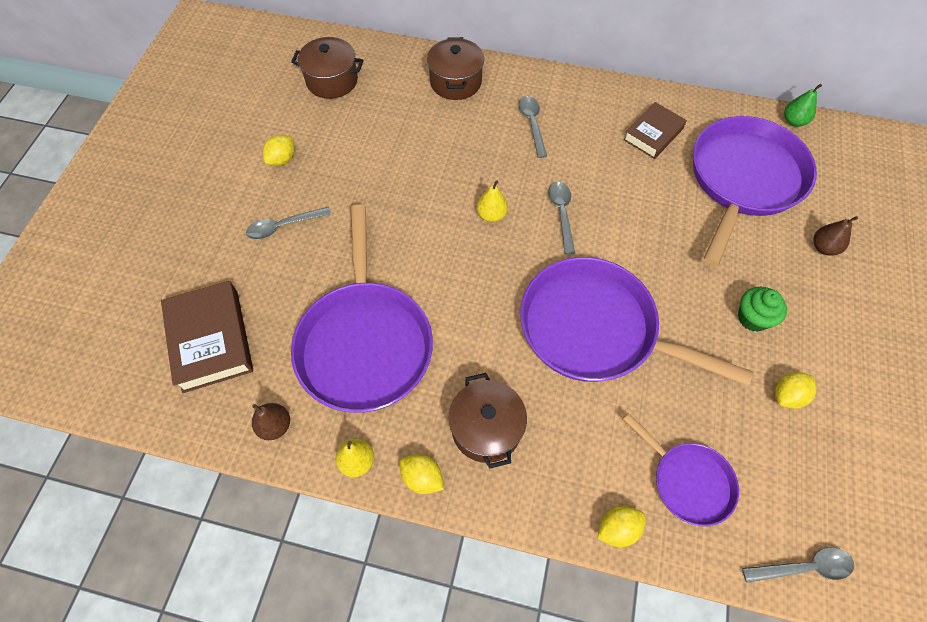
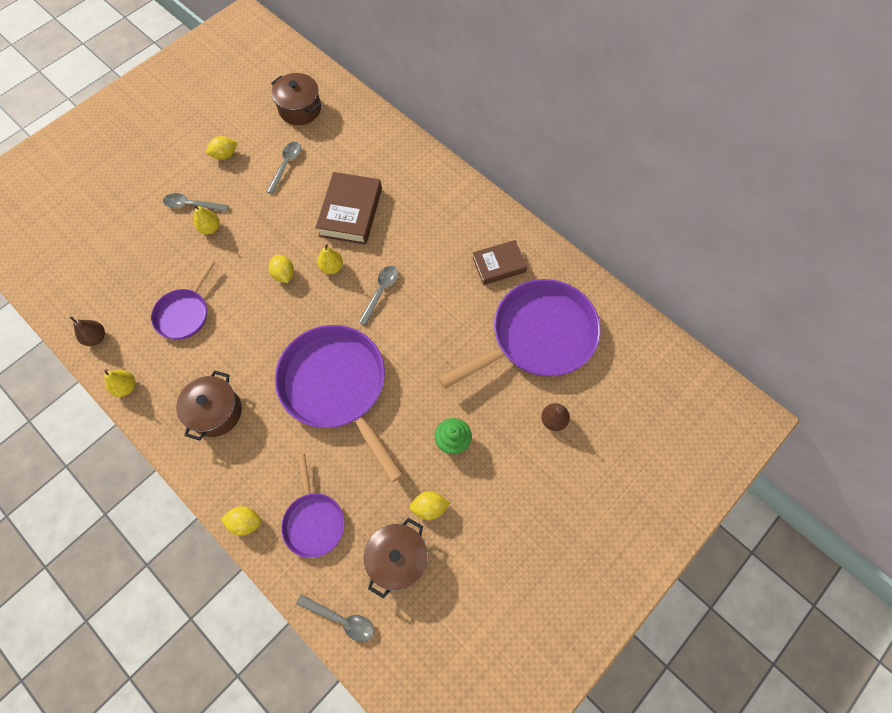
camera: 30 degrees right, 5 degrees up
brown book [161,281,253,393] -> brown book moved to [315,172,382,245]
purple pan [291,205,433,413] -> purple pan [151,260,215,340], size x0.53
yellow lemon [399,454,444,494] -> yellow lemon moved to [269,255,294,283]
brown pot [427,37,484,100] -> brown pot moved to [364,518,428,598]
grey spoon [518,96,547,158] -> grey spoon moved to [266,142,301,194]
green pear [784,84,822,127] -> none
none -> yellow pear [193,205,220,235]

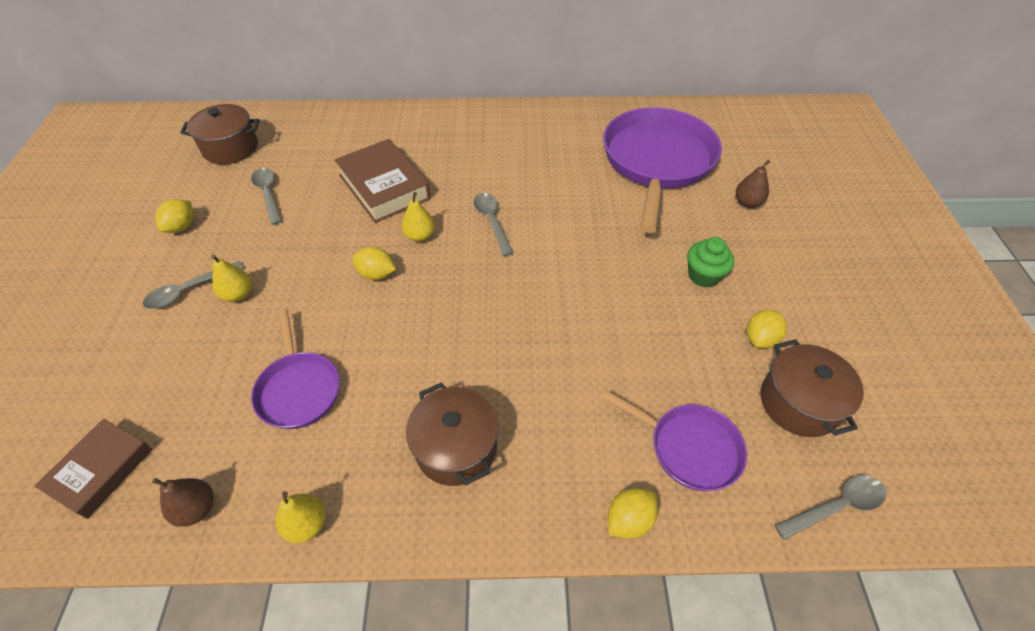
camera: 45 degrees left, 15 degrees down
purple pan [275,325,403,483] -> none
brown book [473,240,527,285] -> brown book moved to [35,419,153,519]

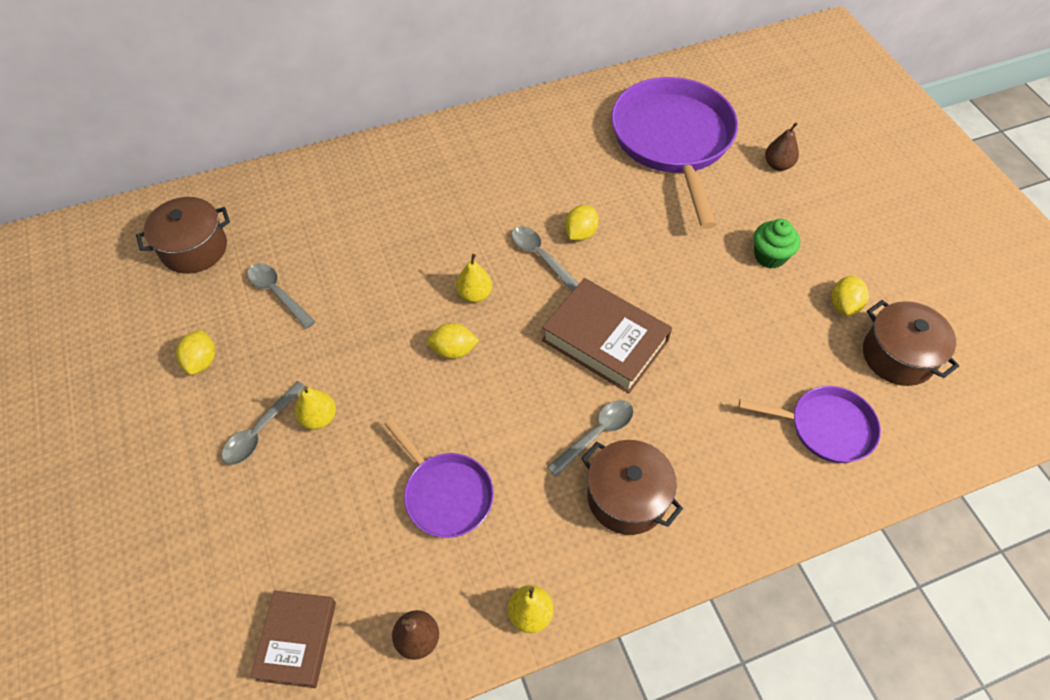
camera: 20 degrees left, 5 degrees up
brown book [335,139,431,223] -> brown book moved to [542,278,672,393]
yellow lemon [608,488,658,539] -> yellow lemon moved to [565,205,599,241]
grey spoon [774,475,886,540] -> grey spoon moved to [547,400,634,476]

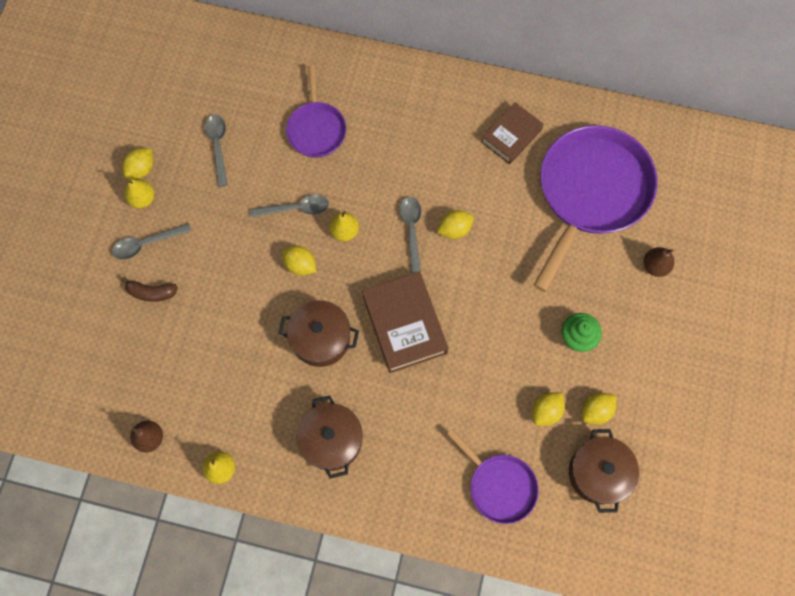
camera: 35 degrees right, 15 degrees up
brown pot [136,197,230,274] -> brown pot moved to [278,300,359,367]
brown book [250,590,336,688] -> brown book moved to [481,102,544,164]
yellow pear [295,386,336,430] -> yellow pear moved to [124,179,155,208]
purple pan [385,418,494,538] -> purple pan moved to [286,65,346,158]
grey spoon [547,400,634,476] -> grey spoon moved to [250,195,329,218]
none -> brown banana [121,277,178,302]
none -> yellow lemon [532,392,565,426]

